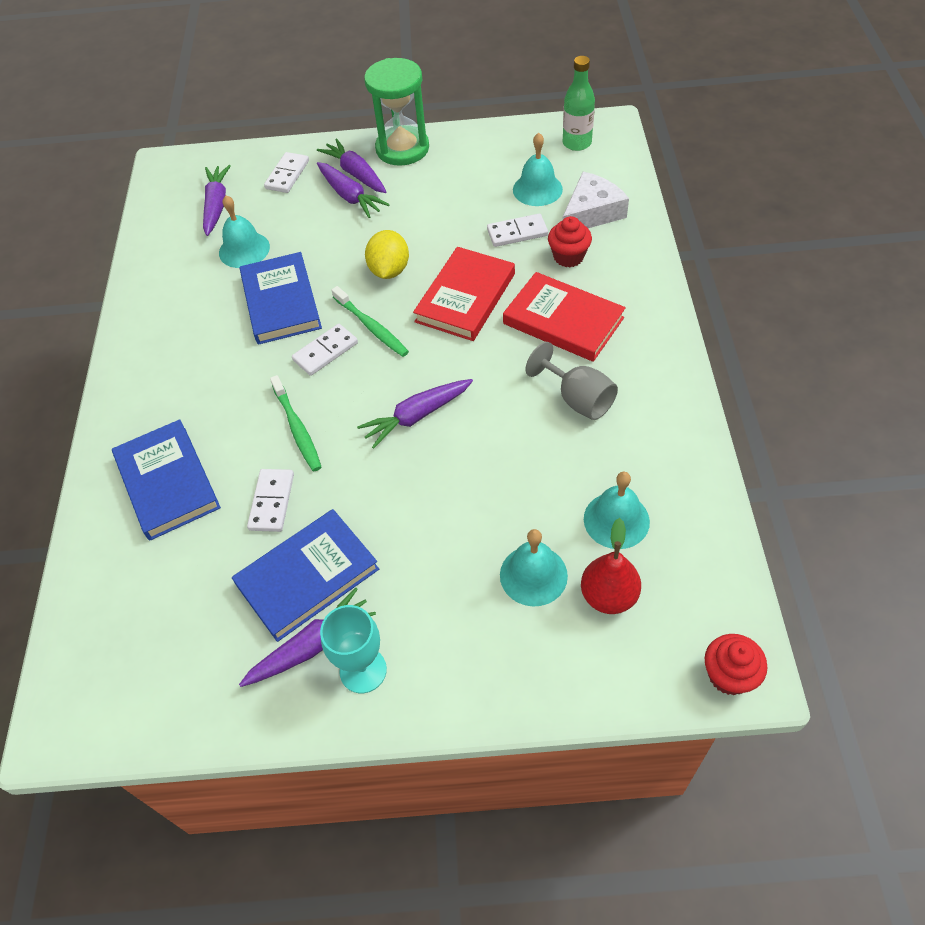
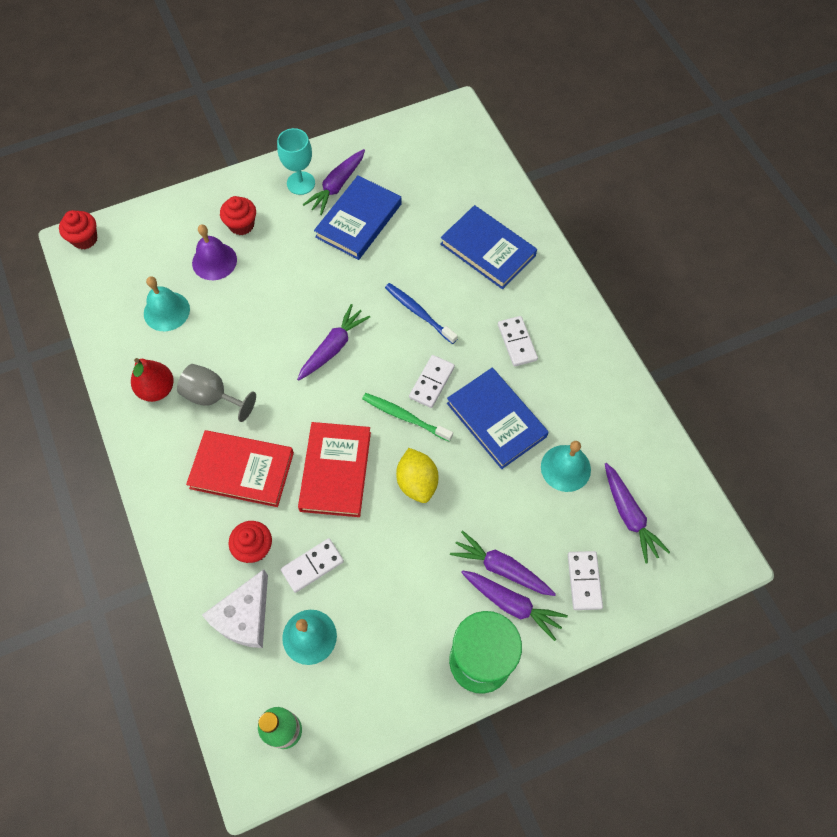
camera: 155 degrees right, 10 degrees up
white domino [247,469,294,532] -> white domino moved to [498,316,538,367]
green toothbrush [270,375,321,472] -> blue toothbrush [385,283,458,344]
turquoise bell [500,529,568,606] -> purple bell [192,224,237,280]
red pear [581,518,641,614] -> red pear moved to [131,358,174,402]
none -> red cupcake [220,196,256,235]

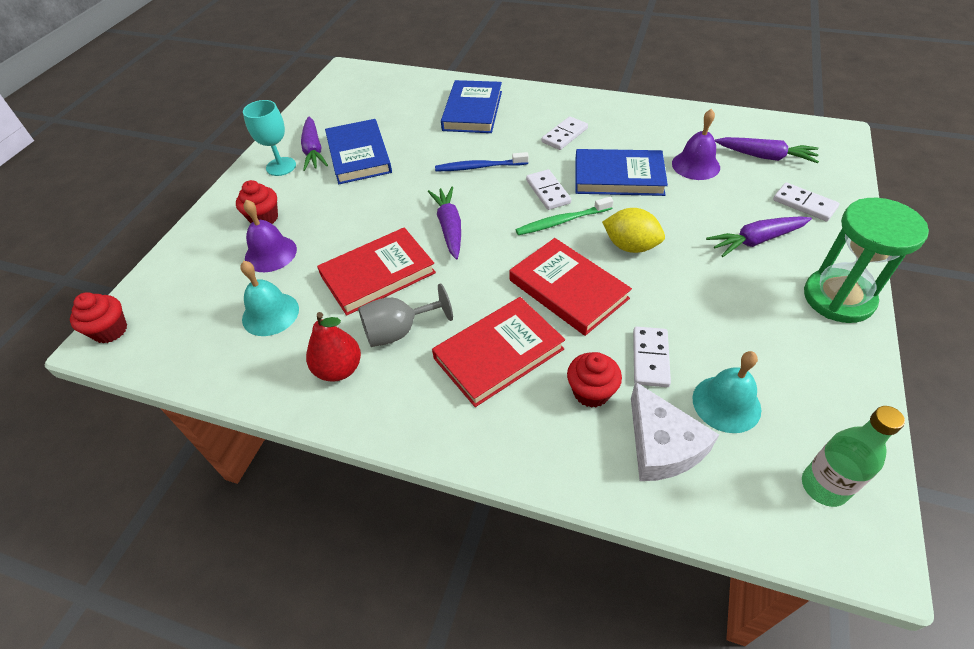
camera: 45 degrees left, 15 degrees down
blue book [441,205,537,289] -> blue book turned 75 degrees counterclockwise [441,80,502,133]
purple carrot [461,570,568,641] -> none
white domino [498,316,538,367] -> white domino turned 75 degrees counterclockwise [542,116,588,150]
turquoise bell [541,441,591,492] -> purple bell [672,109,720,180]
none -> red book [317,227,436,316]

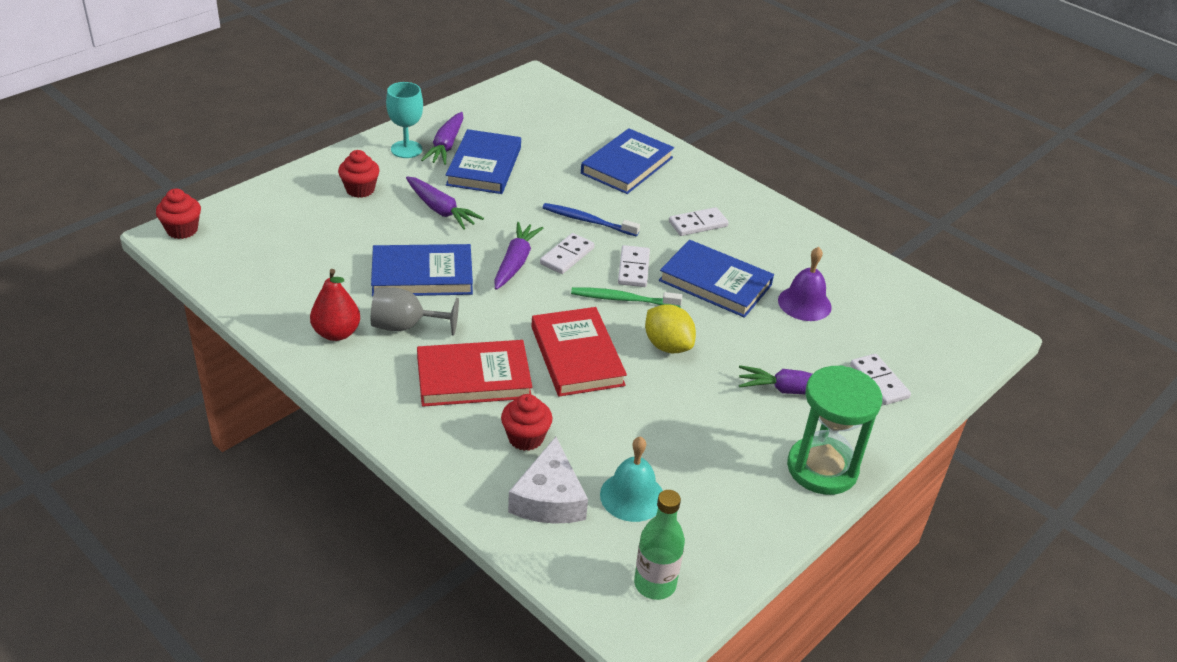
camera: 20 degrees right, 10 degrees down
turquoise bell [241,261,299,336] -> none
purple bell [243,200,297,272] -> none
red book [317,227,436,316] -> blue book [371,244,473,296]
white domino [633,327,671,387] -> white domino moved to [540,233,595,274]
purple carrot [715,137,819,163] -> purple carrot moved to [406,176,484,230]

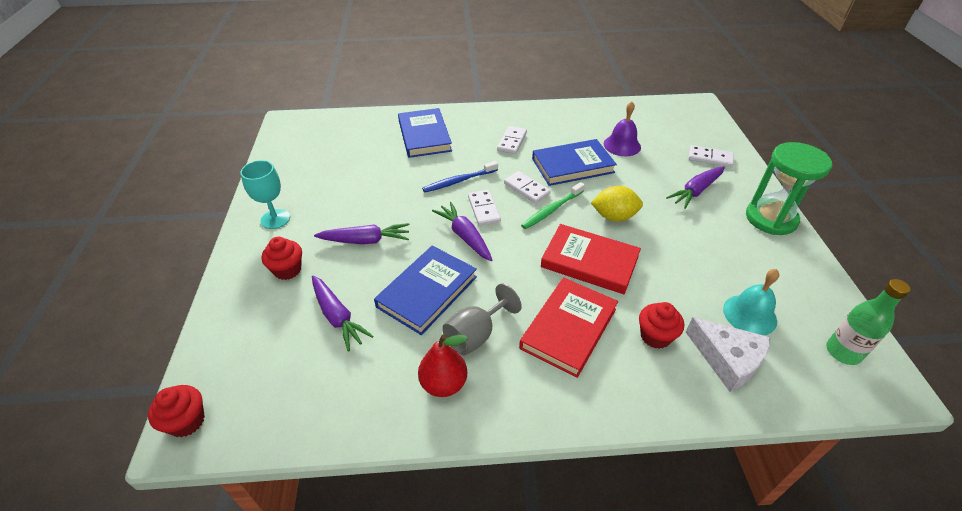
camera: 45 degrees left, 5 degrees up
purple carrot [421,112,464,165] -> purple carrot moved to [312,276,374,351]
blue book [446,129,521,194] -> none

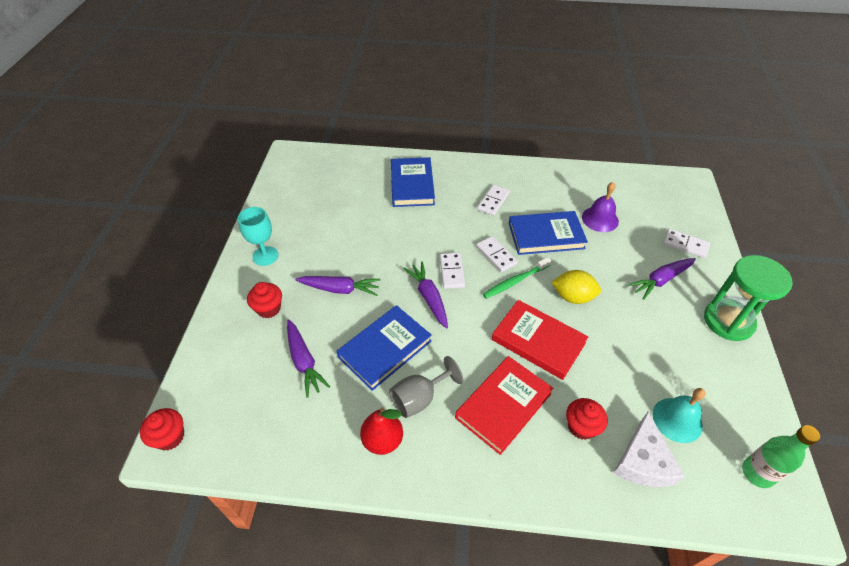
camera: 10 degrees right, 5 degrees up
blue toothbrush [422,161,498,193] -> none
white cheese [686,317,771,392] -> white cheese turned 45 degrees clockwise [614,412,685,487]

